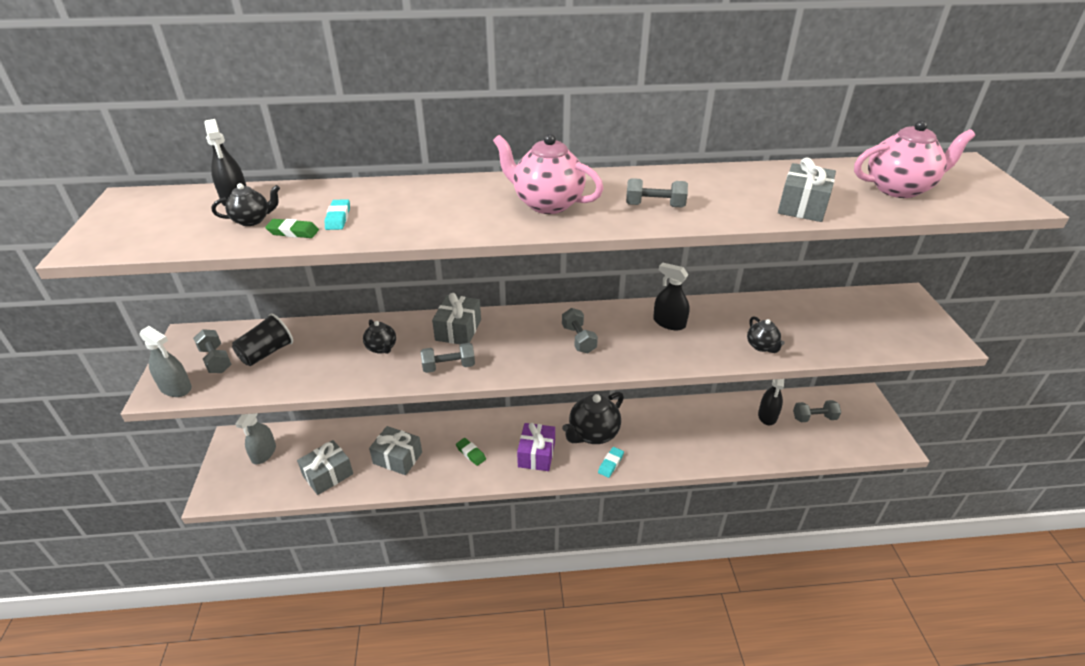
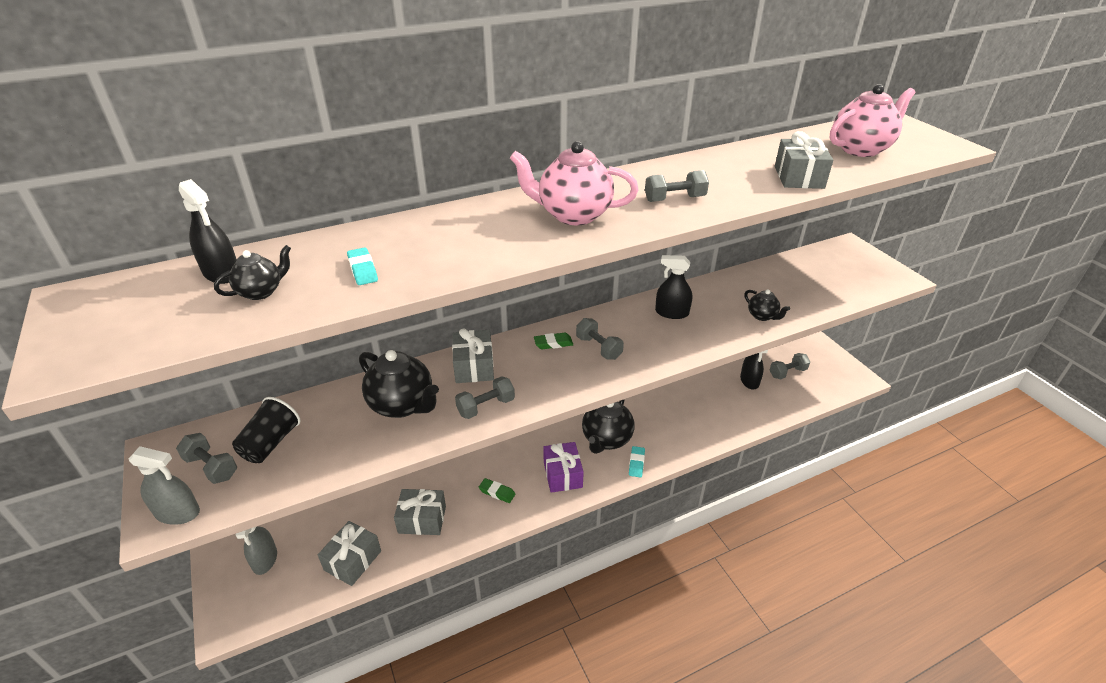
camera: 20 degrees left, 0 degrees up
green eraser [265,219,319,238] -> green eraser moved to [534,333,573,349]
black teapot [363,319,396,354] -> black teapot [359,350,439,418], size x1.87

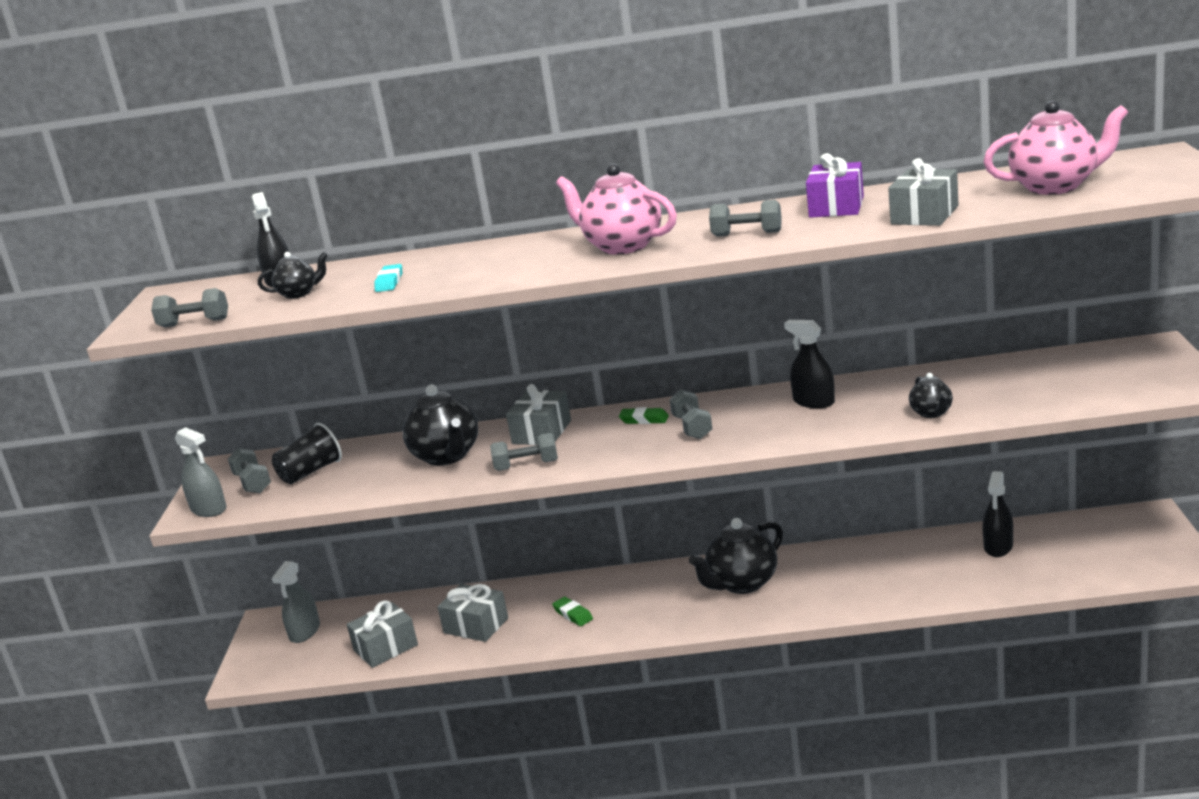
camera: 30 degrees right, 15 degrees down
purple gift [543,442,584,493] -> purple gift moved to [806,153,864,218]
turquoise eraser [629,446,645,478] -> none
grey dumbbell [770,353,810,379] -> grey dumbbell moved to [151,288,228,327]

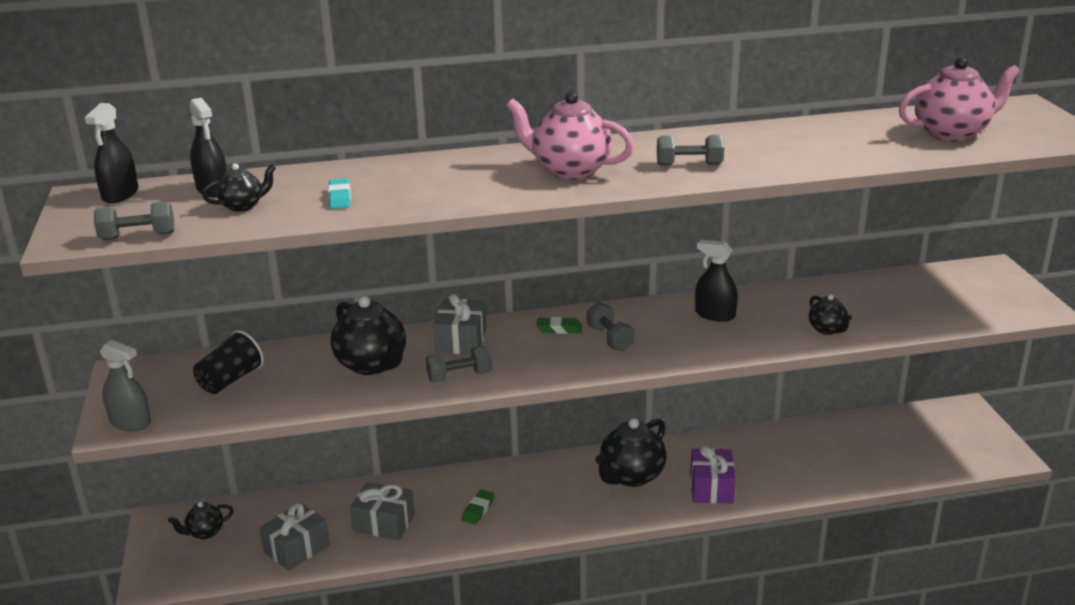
camera: 15 degrees left, 5 degrees up
grey dumbbell [228,448,271,493] -> none
grey spray bottle [272,561,320,643] -> black teapot [168,501,234,539]
green eraser [552,597,593,626] -> green eraser turned 75 degrees clockwise [462,490,495,525]
purple gift [806,153,864,218] -> purple gift moved to [690,445,736,504]
grey gift [888,158,958,226] -> none
black spray bottle [982,471,1013,557] -> black spray bottle moved to [85,103,138,203]

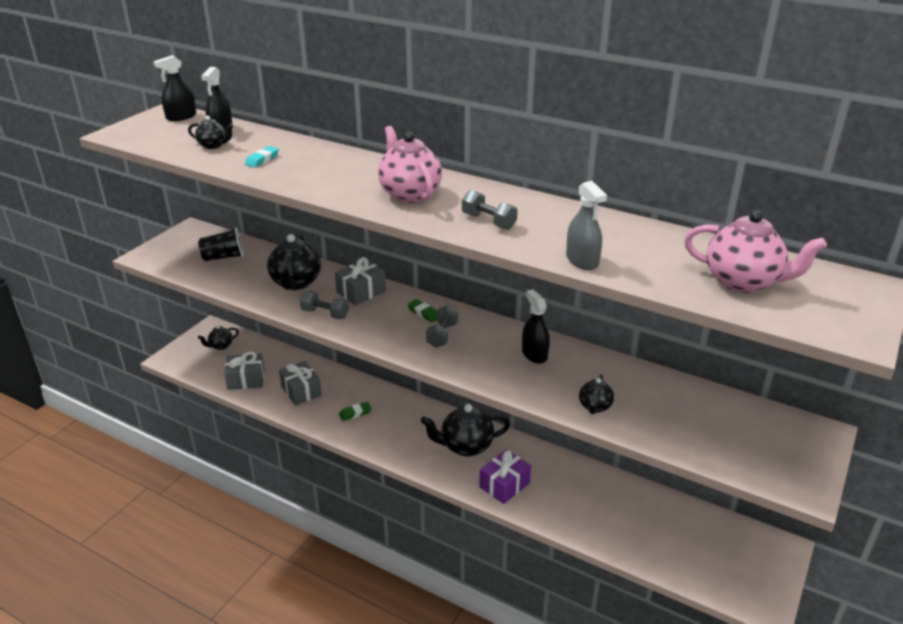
camera: 40 degrees right, 5 degrees up
grey dumbbell [94,201,174,240] -> none
grey spray bottle [100,340,151,431] -> grey spray bottle moved to [566,181,607,270]
black teapot [168,501,234,539] -> black teapot turned 45 degrees counterclockwise [198,325,239,350]

